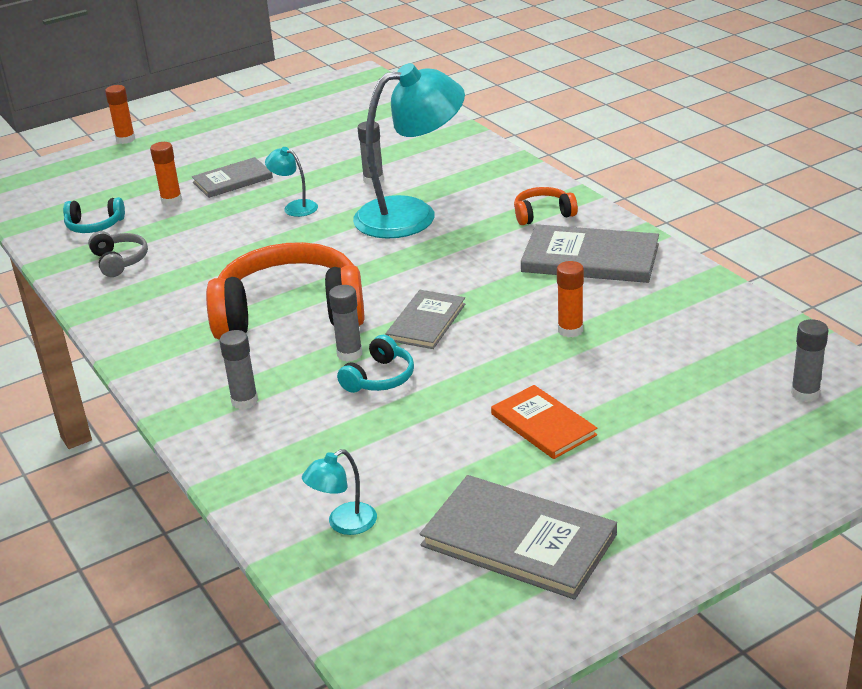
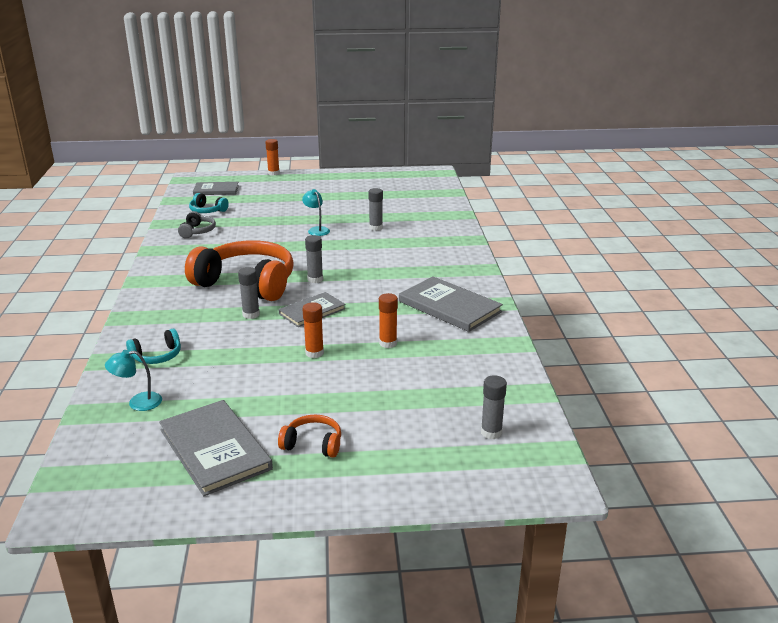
camera: 25 degrees right, 5 degrees down
orange glue stick [150,142,182,206] -> orange glue stick moved to [303,302,324,358]
grey book [192,157,273,198] -> grey book moved to [193,182,239,195]
grey glue stick [220,330,258,409] -> grey glue stick moved to [305,235,323,283]
turquoise headphones [337,335,414,393] -> turquoise headphones moved to [126,329,181,364]
turquoise lamp [353,63,465,239] -> none
orange book [491,385,597,459] -> none
orange headphones [514,187,578,225] -> orange headphones moved to [278,415,341,458]

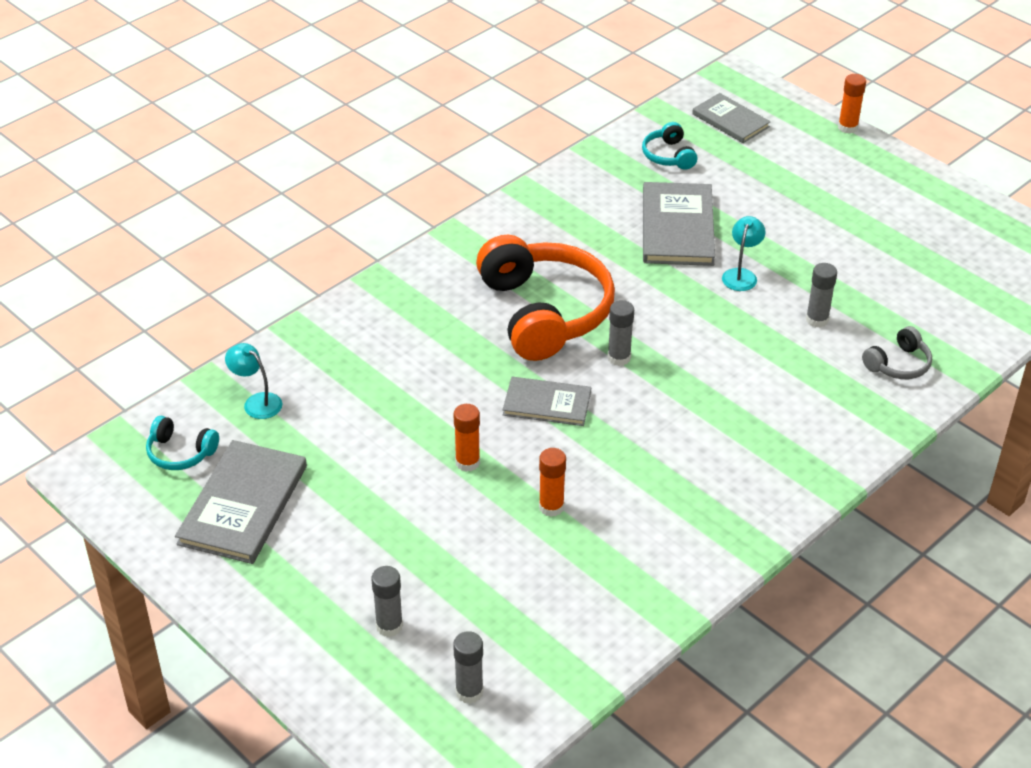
camera: 50 degrees right, 15 degrees up
turquoise headphones [126,329,181,364] -> turquoise headphones moved to [146,416,219,470]
grey headphones [178,211,216,238] -> grey headphones moved to [862,326,932,379]
grey glue stick [238,267,260,319] -> grey glue stick moved to [372,566,403,637]
orange headphones [278,415,341,458] -> none
grey book [399,276,503,332] -> grey book moved to [643,182,715,266]

